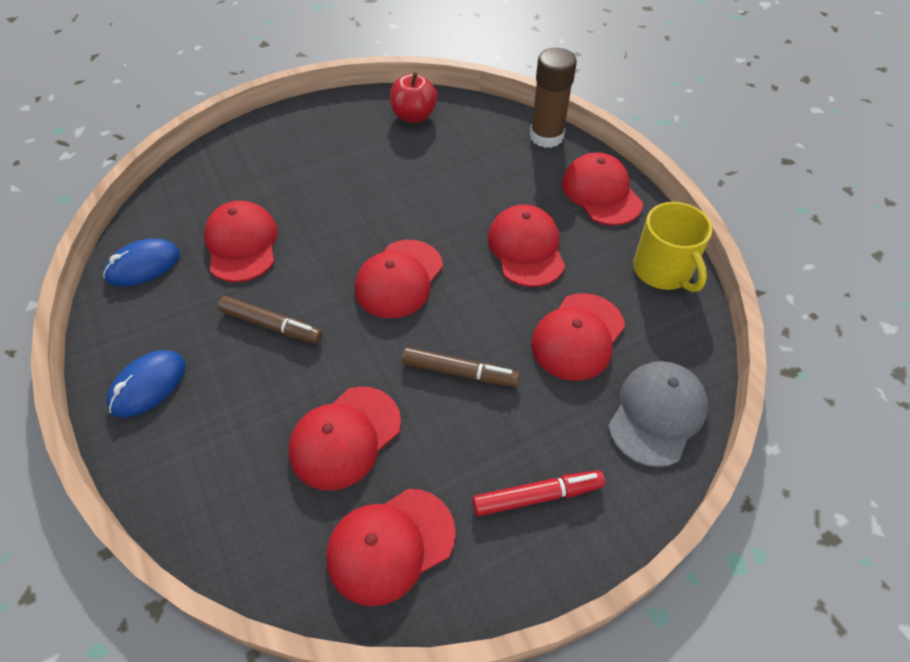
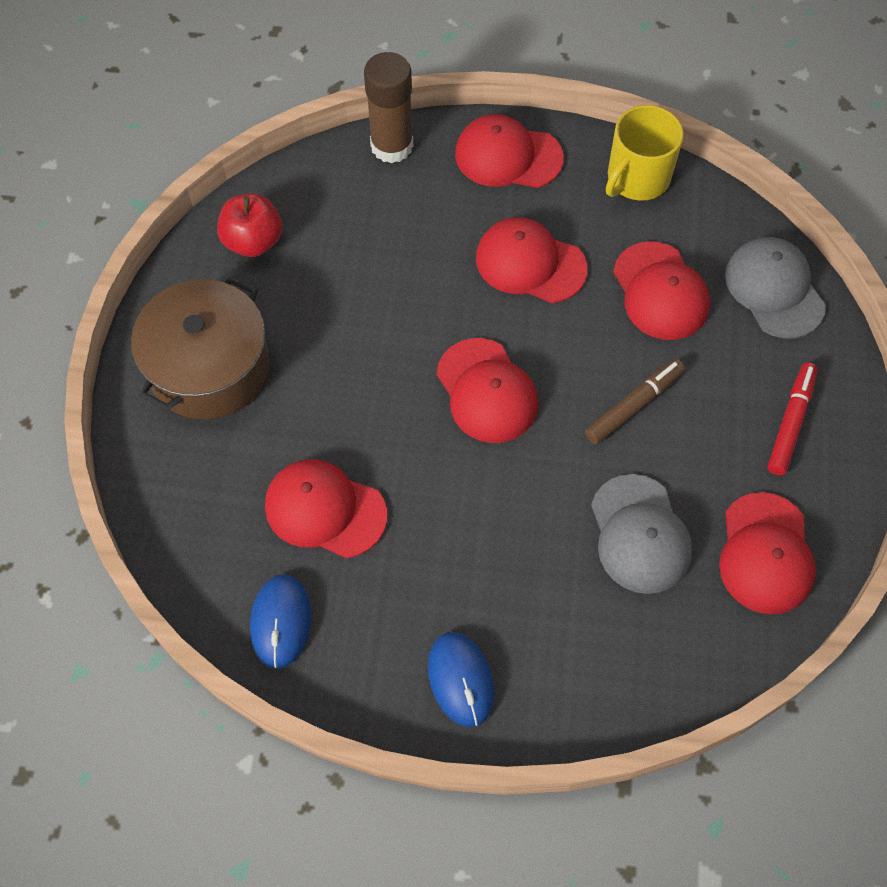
camera: 55 degrees left, 10 degrees up
brown marker [218,296,323,344] -> none
red cap [288,386,401,491] -> grey cap [591,474,692,594]
yellow mug [633,202,712,292] -> yellow mug turned 120 degrees clockwise [606,105,684,201]
none -> brown pot [131,276,269,419]

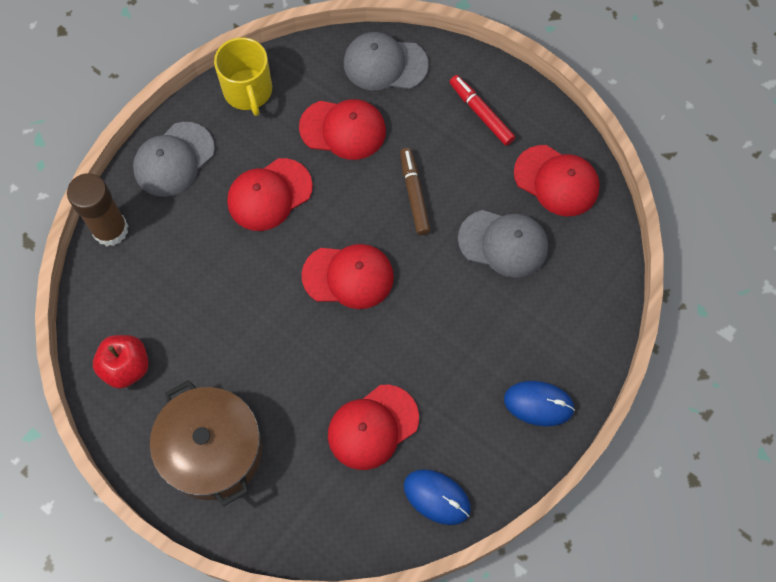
camera: 60 degrees left, 5 degrees up
red cap [455,114,564,188] -> grey cap [133,122,215,197]

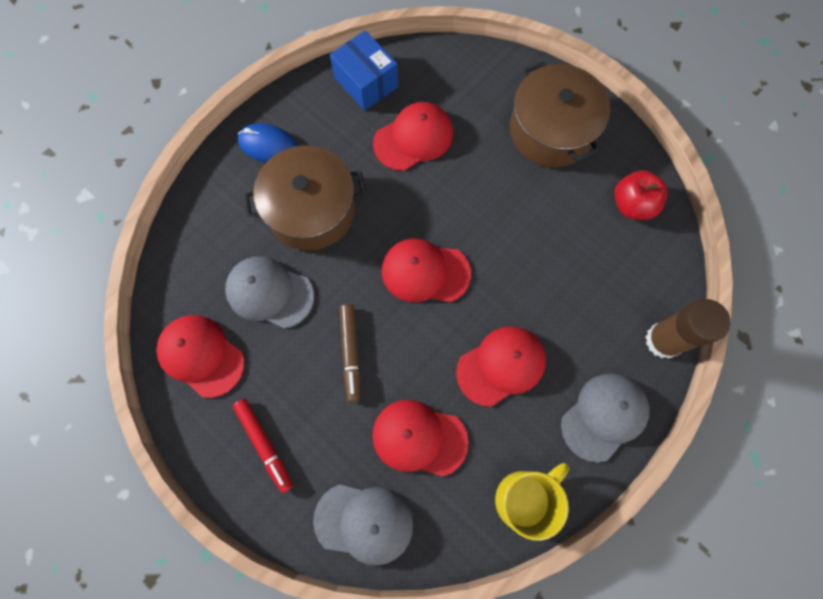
camera: 175 degrees left, 5 degrees up
yellow mug [214,37,272,116] -> yellow mug turned 60 degrees clockwise [495,463,569,541]
blue mouse [404,469,471,525] -> blue box [330,30,398,111]
none -> brown pot [244,145,366,251]

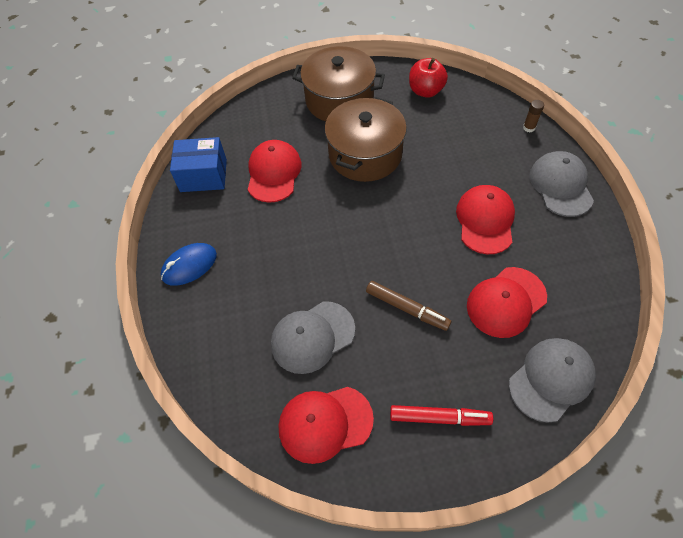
camera: 50 degrees left, 15 degrees down
brown pot [244,145,366,251] -> brown pot moved to [325,97,407,182]
red cap [382,238,471,302] -> none
yellow mug [495,463,569,541] -> none
brown glue stick [646,299,731,359] -> brown glue stick [523,100,544,132], size x0.44

